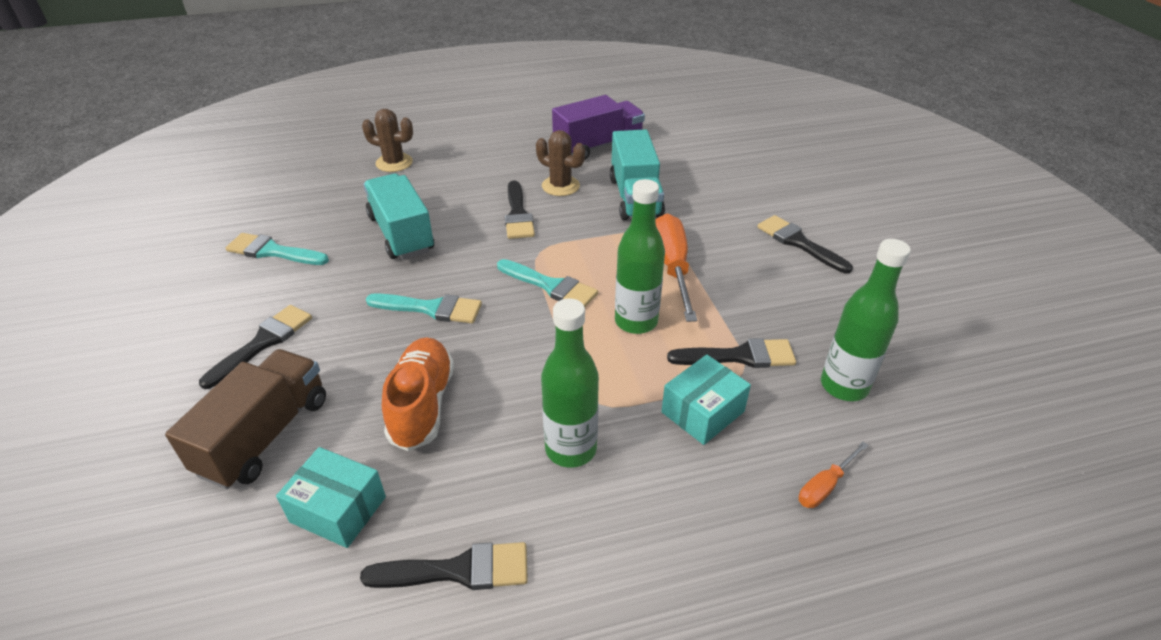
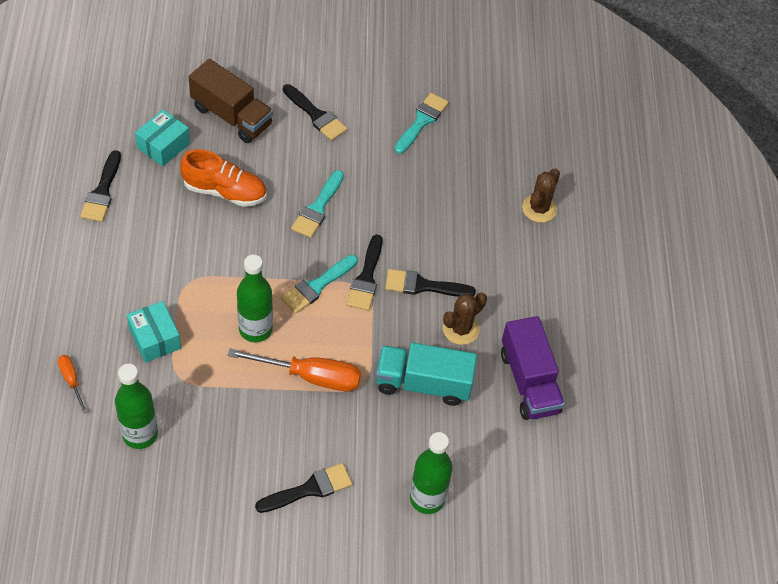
camera: 100 degrees right, 15 degrees up
turquoise truck [363,174,434,260] -> none
green bottle [541,298,599,468] -> green bottle moved to [410,432,452,514]
black brush [667,338,796,368] -> black brush moved to [346,234,382,311]

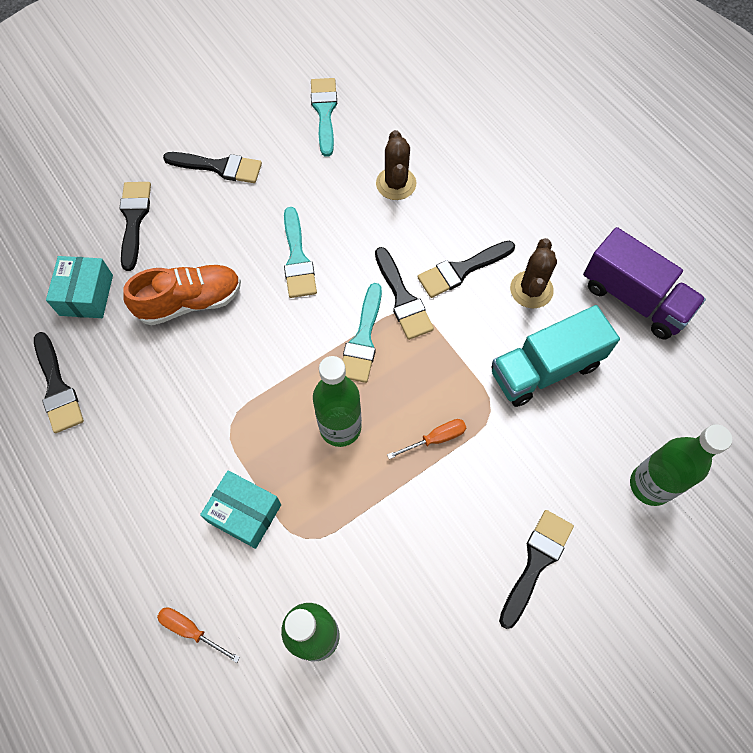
camera: 30 degrees left, 10 degrees up
brown truck [188,59,273,143] -> black brush [120,182,151,271]
orange screwdriver [228,348,361,391] -> orange screwdriver [387,419,466,459], size x0.51
brown cactus [522,168,560,223] -> brown cactus moved to [376,130,416,200]

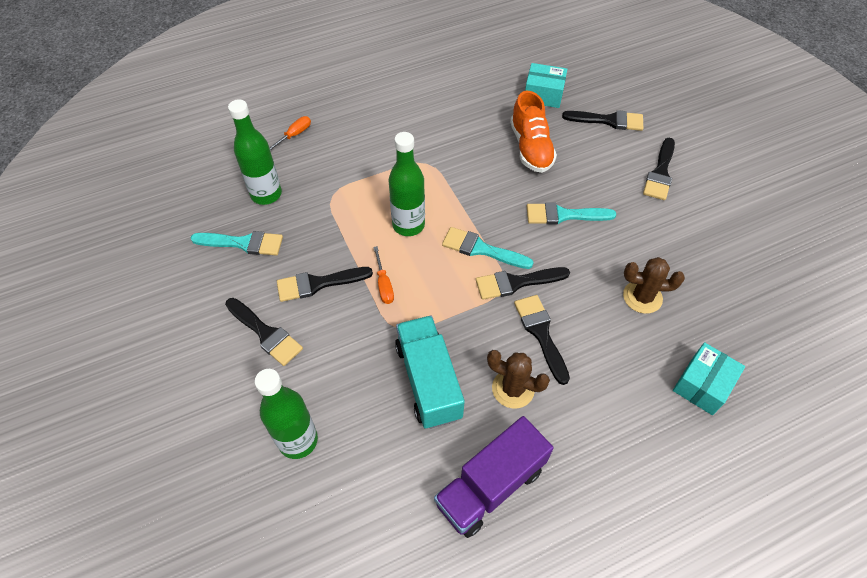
camera: 100 degrees right, 10 degrees down
black brush [34,332,84,433] -> black brush moved to [277,267,373,302]
turquoise box [200,470,281,549] -> turquoise box moved to [673,342,745,415]
turquoise brush [311,78,337,157] -> turquoise brush moved to [190,231,283,255]

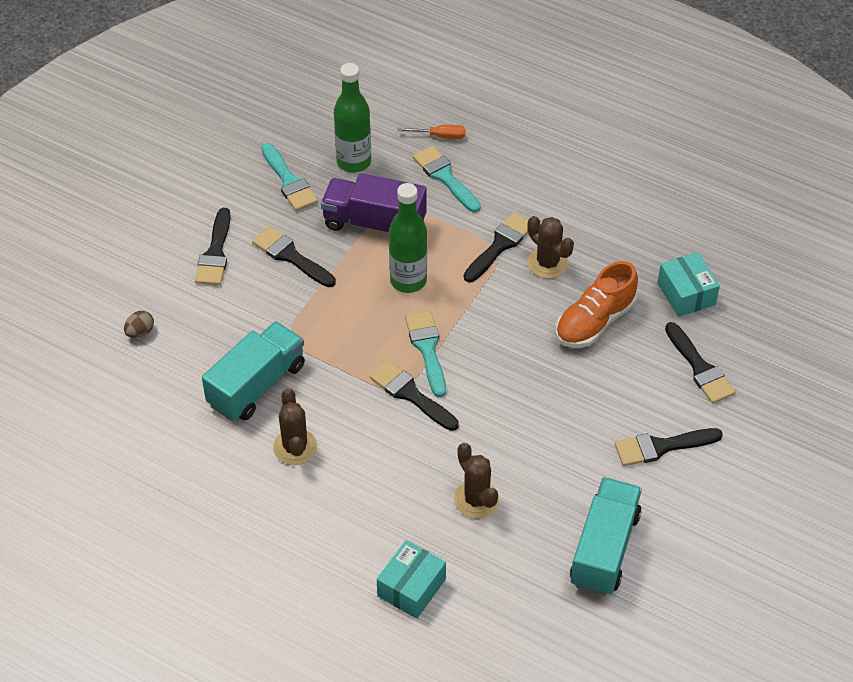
camera: 55 degrees right, 5 degrees down
green bottle [254,369,318,459] -> brown egg [124,311,154,338]
orange screwdriver [373,246,394,304] -> none
purple truck [434,416,554,538] -> purple truck moved to [321,173,426,232]
black brush [514,295,570,385] -> black brush moved to [464,213,528,282]
turquoise brush [527,202,616,225] -> turquoise brush moved to [413,146,481,212]
turquoise box [673,342,745,415] -> turquoise box turned 60 degrees counterclockwise [377,540,446,619]
none -> brown cactus [527,216,574,278]
none -> turquoise truck [570,477,642,596]

